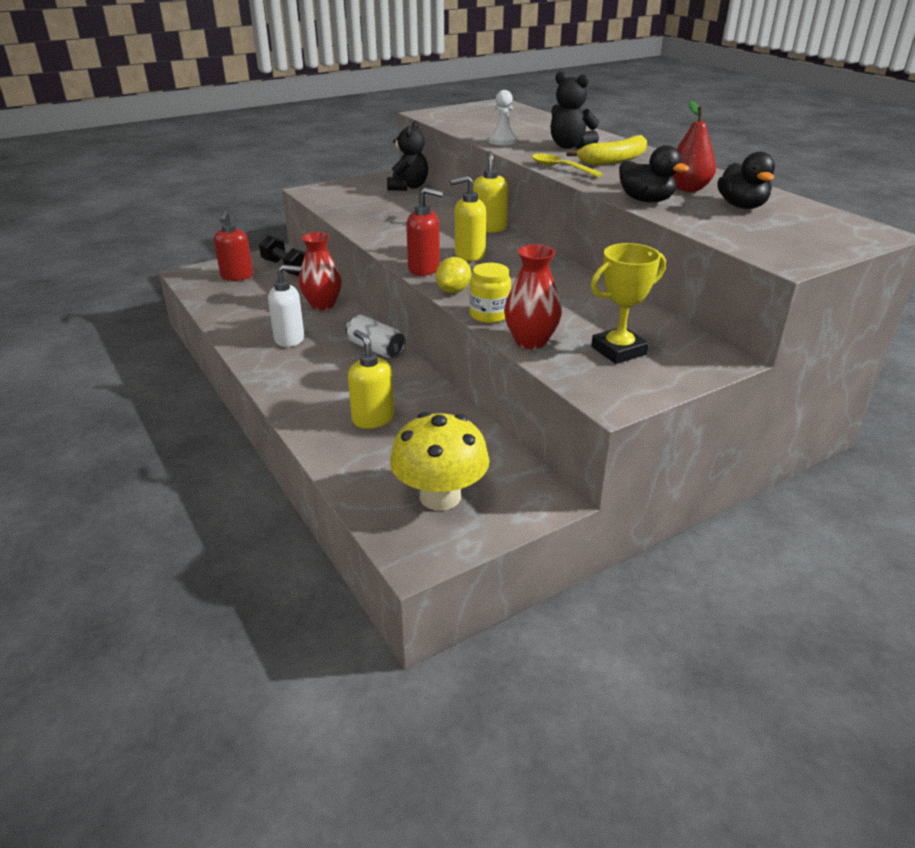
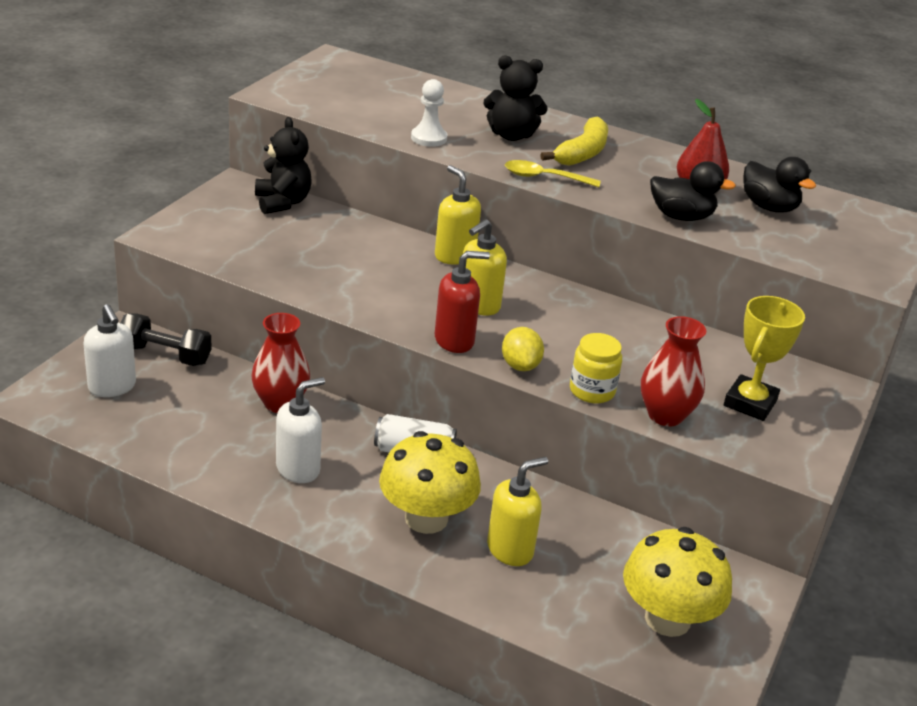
camera: 35 degrees left, 0 degrees up
red soap dispenser [214,211,253,281] -> white soap dispenser [83,304,136,397]
yellow soap dispenser [348,330,394,429] -> yellow soap dispenser turned 120 degrees clockwise [487,457,548,566]
none -> yellow mushroom [379,431,481,534]

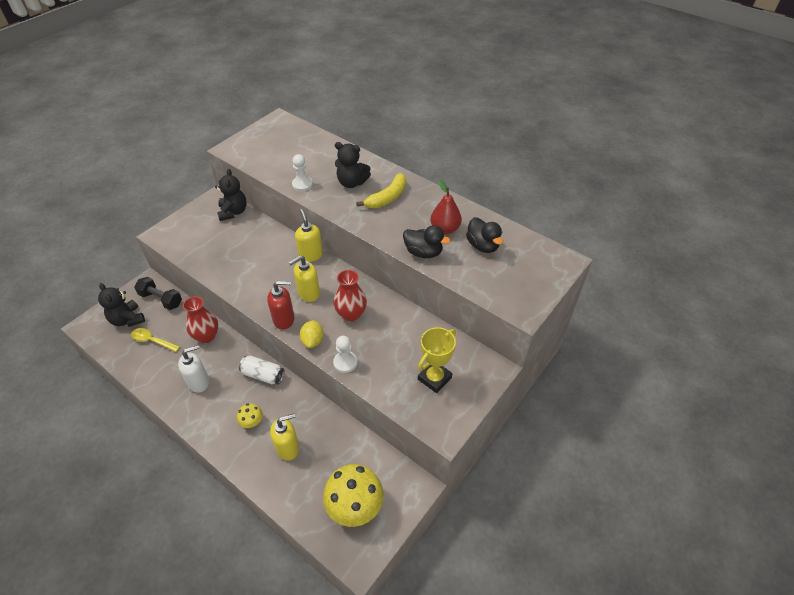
camera: 15 degrees right, 15 degrees up
white soap dispenser [83,304,136,397] -> black teddy bear [98,283,145,327]
yellow mushroom [379,431,481,534] -> yellow mushroom [237,403,263,428], size x0.48
yellow spoon [505,160,601,187] -> yellow spoon moved to [131,328,180,352]
yellow jar [570,333,622,403] -> white pawn [333,336,358,373]
red vase [641,316,706,426] -> red vase moved to [333,270,367,322]

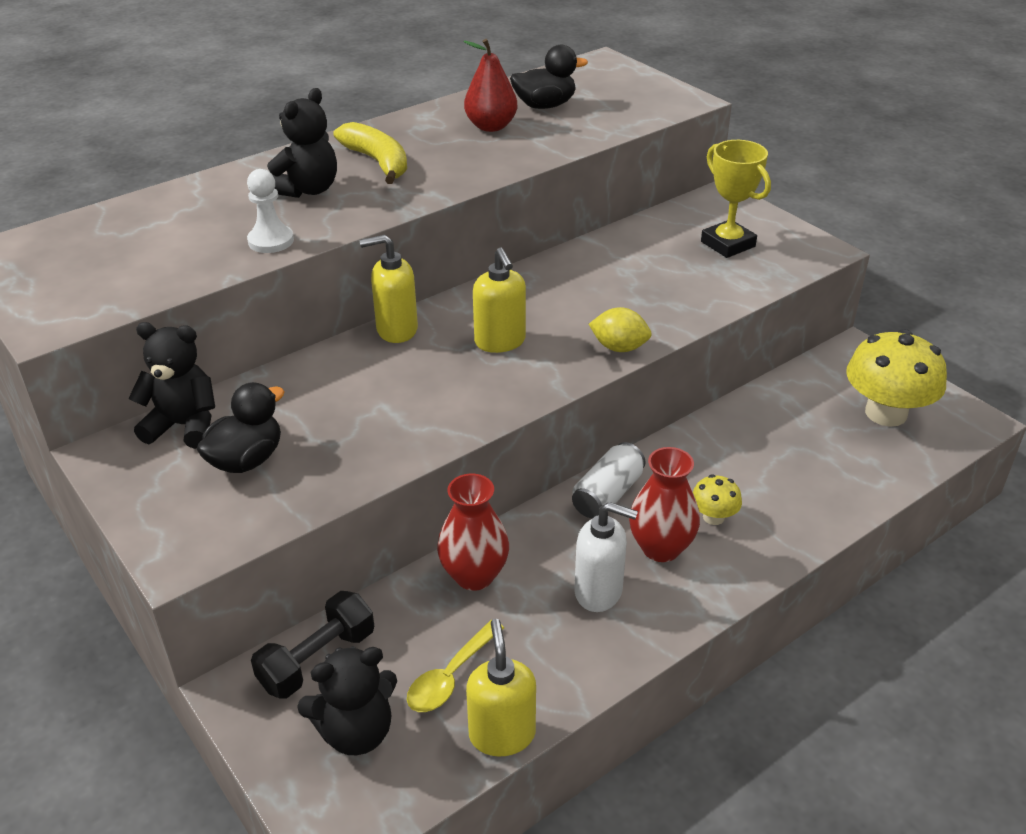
camera: 75 degrees left, 10 degrees down
white soap dispenser [178,345,209,393] -> white soap dispenser turned 120 degrees clockwise [574,502,638,612]
red soap dispenser [267,281,294,330] -> none
yellow soap dispenser [270,414,299,461] -> yellow soap dispenser moved to [466,619,536,756]
red vase [333,270,367,322] -> red vase moved to [629,447,700,562]
white pawn [333,336,358,373] -> none
black duck [403,225,451,258] -> black duck moved to [197,382,285,473]

